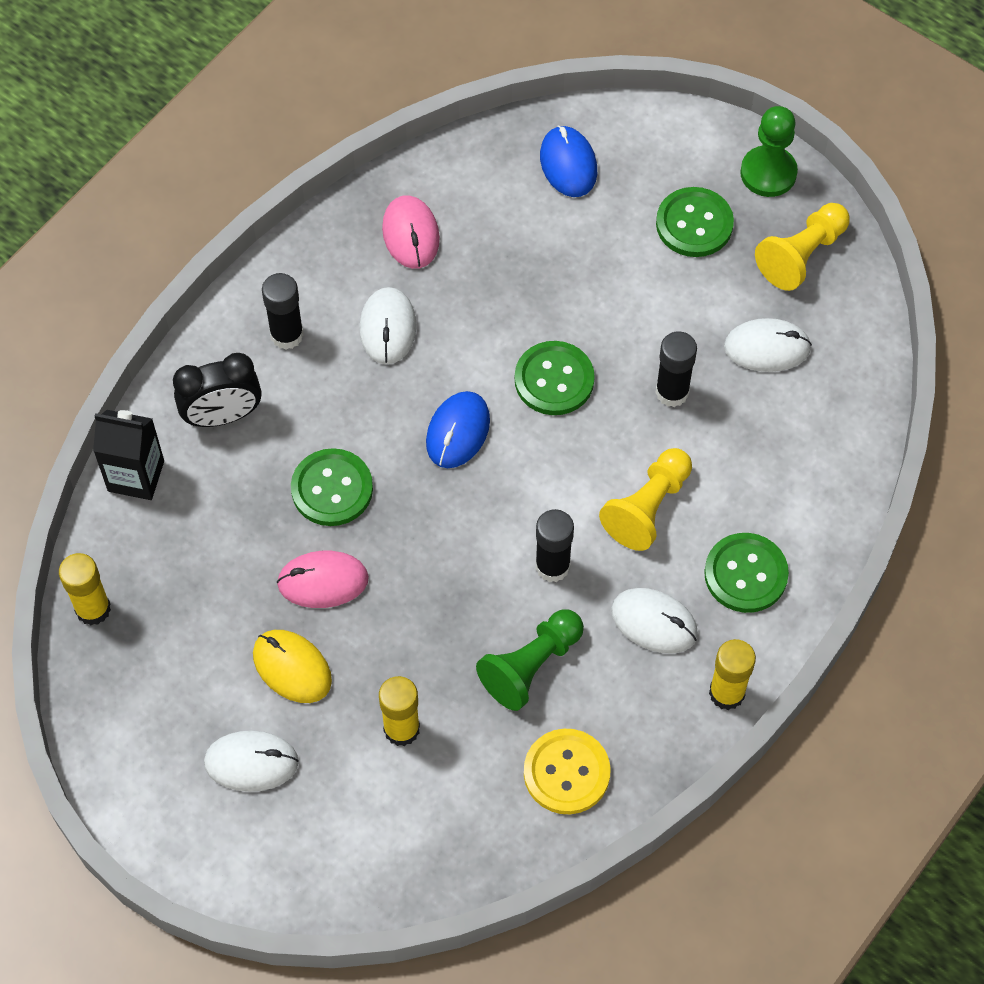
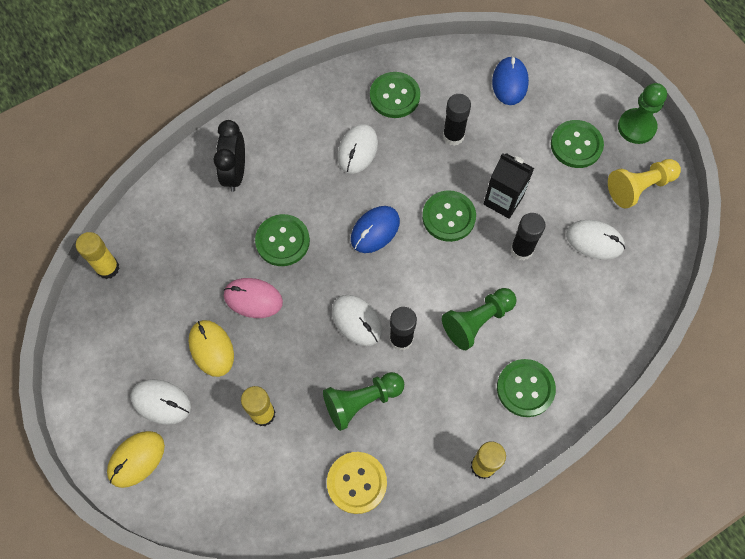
camera: 20 degrees right, 5 degrees up
black carton [93,410,164,500] -> black carton moved to [484,153,534,219]
black clock [173,353,261,427] -> black clock turned 90 degrees clockwise [213,120,245,192]
black glue stick [262,273,304,350] -> black glue stick moved to [443,94,471,146]
pink mouse [382,195,440,269] -> green button [370,72,420,118]
yellow pawn [599,448,692,551] -> green pawn [442,288,517,350]
white mouse [611,588,698,653] -> white mouse moved to [332,295,382,346]
none -> yellow mouse [107,431,165,488]

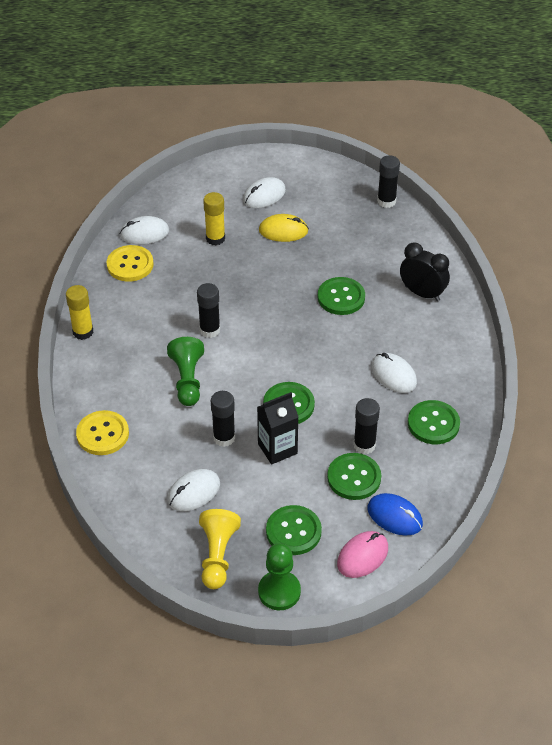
camera: 120 degrees right, 20 degrees down
yellow glue stick [76,232,120,279] -> black glue stick [377,155,400,208]
yellow mouse [107,431,165,488] -> none
pink mouse [224,278,283,318] -> pink mouse moved to [337,531,388,578]
green pawn [323,372,404,431] -> none
white mouse [332,295,382,346] -> white mouse moved to [119,216,169,244]
blue mouse [351,206,400,253] -> none
green button [497,359,556,417] -> green button moved to [327,453,381,500]
none -> yellow button [76,410,129,455]

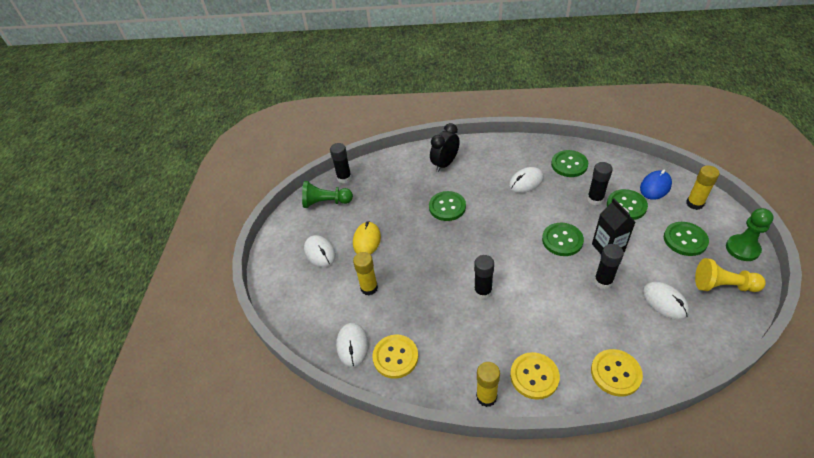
camera: 80 degrees left, 0 degrees up
green pawn [167,337,204,406] -> green pawn moved to [302,181,353,208]
pink mouse [337,531,388,578] -> yellow glue stick [686,165,720,210]
none -> yellow button [510,352,560,400]

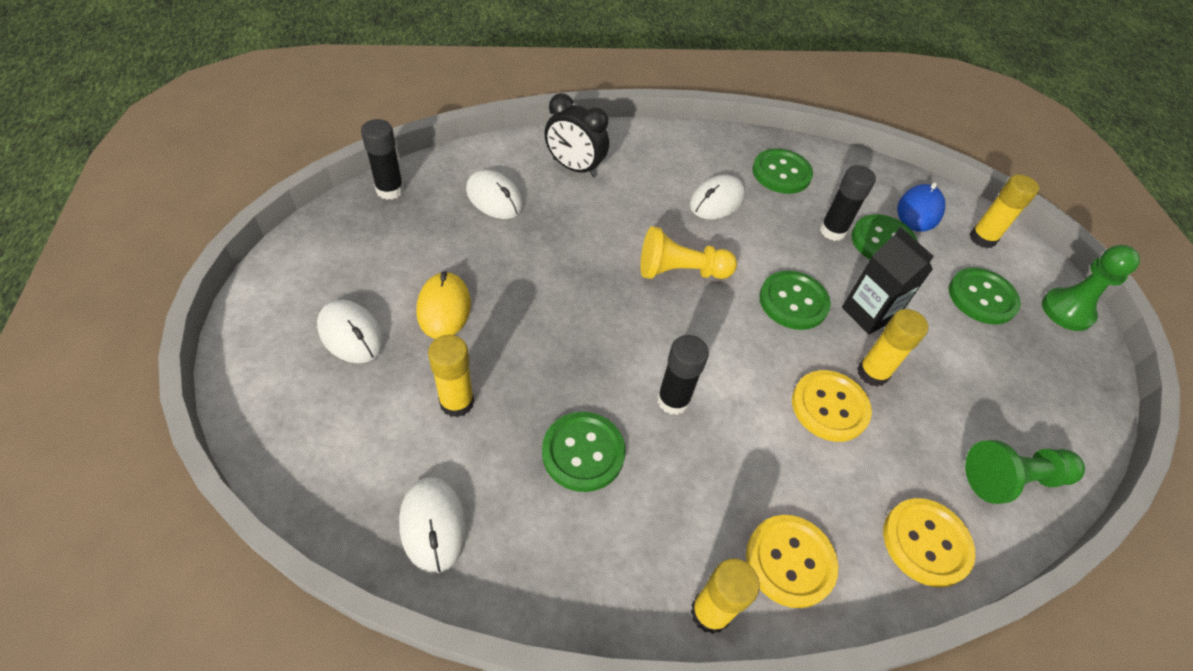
camera: 20 degrees left, 5 degrees up
green pawn [302,181,353,208] -> green pawn moved to [965,440,1085,504]
yellow button [372,334,418,379] -> yellow button moved to [792,370,872,442]
green button [429,191,466,221] -> green button moved to [542,412,625,492]
black clock [430,123,460,172] -> black clock turned 90 degrees counterclockwise [544,93,609,177]
black glue stick [594,244,624,289] -> yellow glue stick [857,309,929,387]
white mouse [643,282,689,320] -> white mouse moved to [466,170,523,219]
yellow pawn [695,258,766,292] -> yellow pawn moved to [640,226,737,279]

